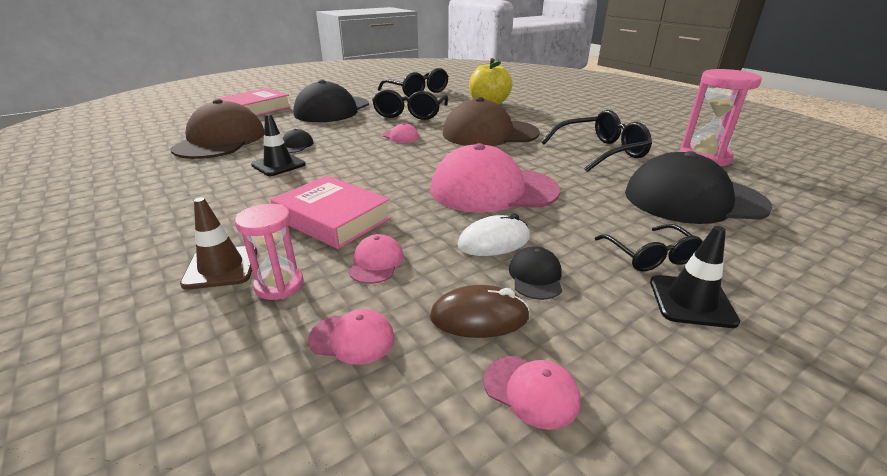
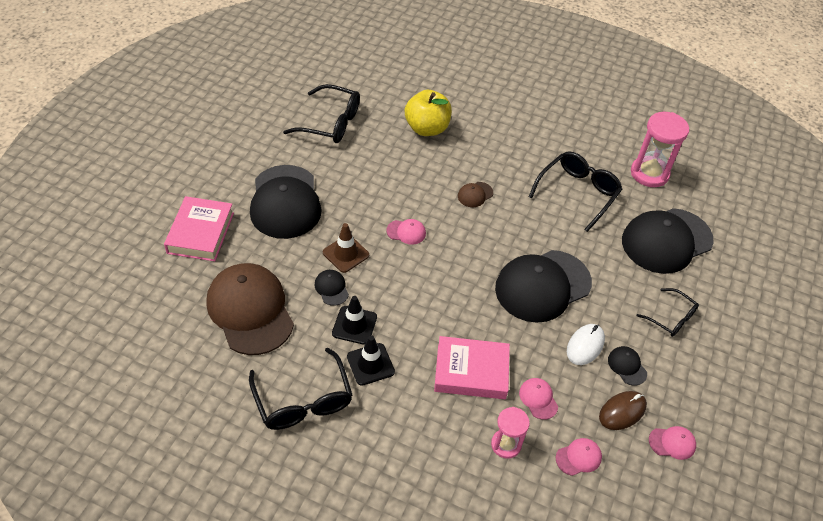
camera: 35 degrees left, 20 degrees up
brown traffic cone [180,197,257,290] -> brown traffic cone moved to [323,223,369,273]
black glasses [372,89,448,120] -> black glasses moved to [249,348,352,430]
pink cap [430,143,560,213] -> black cap [495,250,592,323]
brown cap [443,97,540,146] -> brown cap [458,182,493,207], size x0.41
black traffic cone [650,226,740,328] -> black traffic cone moved to [347,335,395,386]

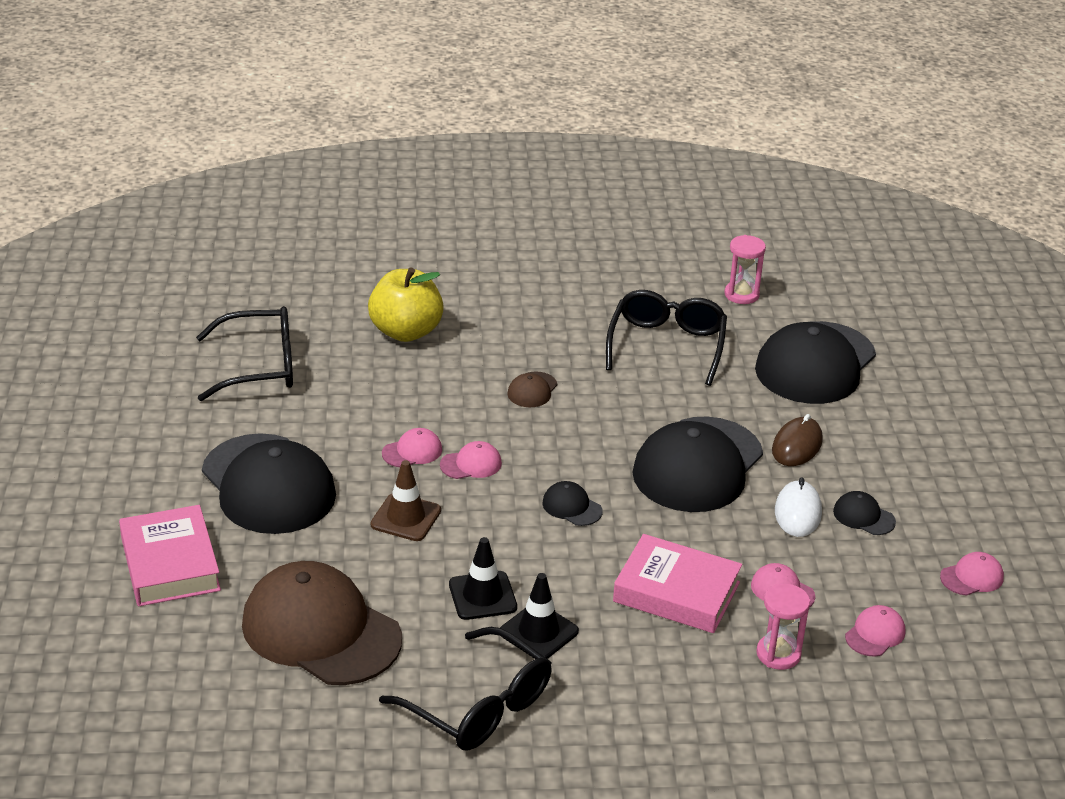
camera: 25 degrees left, 15 degrees down
black cap [315,270,349,306] -> black cap moved to [542,481,603,526]
pink book [434,336,510,399] -> pink book turned 45 degrees clockwise [613,534,742,633]
brown mouse [599,391,647,430] -> brown mouse moved to [772,414,823,466]
pink hourglass [631,112,689,187] -> pink hourglass [725,235,766,304], size x0.61
black glasses [636,288,699,337] -> none
none -> pink cap [382,428,442,467]

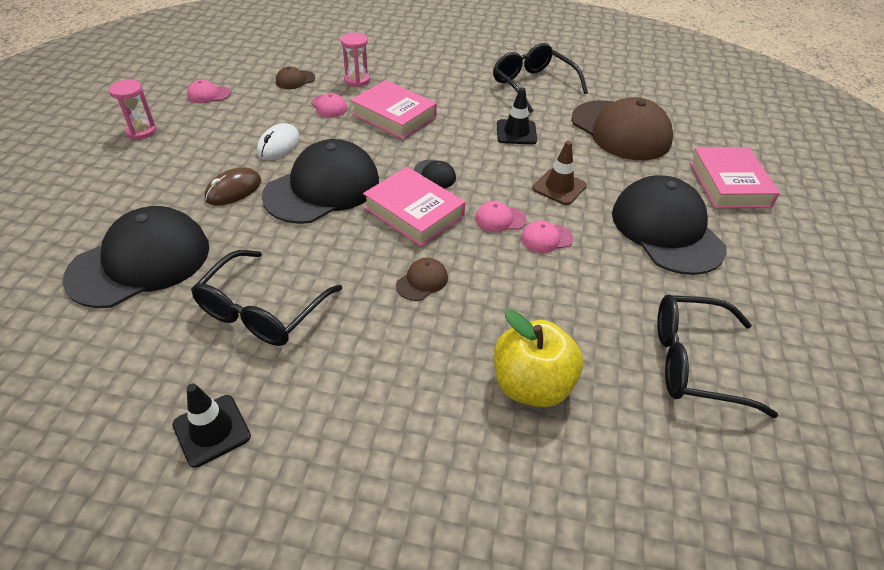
camera: 165 degrees left, 10 degrees up
black traffic cone [500,573,579,659] -> black traffic cone moved to [172,383,251,468]
pink hourglass [725,235,766,304] -> pink hourglass moved to [109,80,157,140]
black cap [833,491,896,535] -> none
pink cap [845,605,906,657] -> brown cap [276,67,315,89]
none -> pink book [363,167,465,247]

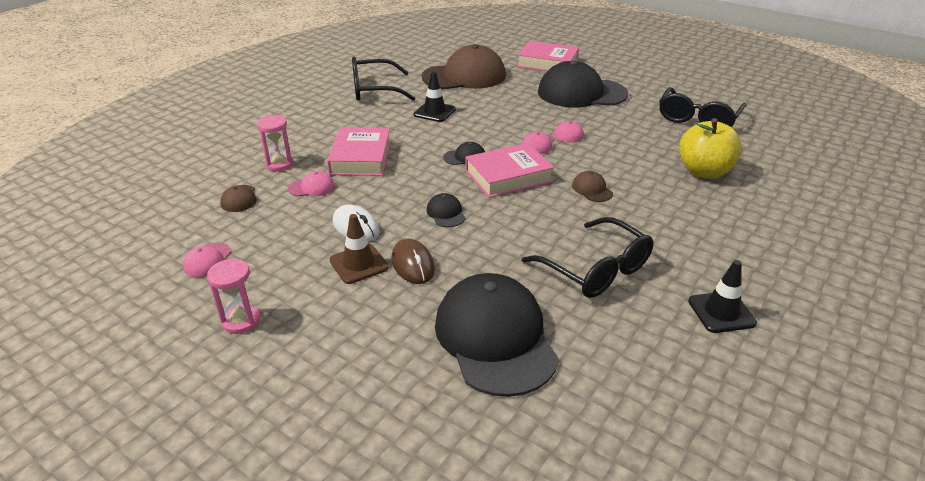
camera: 65 degrees left, 10 degrees down
black cap [262,139,379,224] -> black cap [427,193,466,227], size x0.41
pink book [351,80,437,139] -> pink book turned 60 degrees counterclockwise [327,127,391,176]
brown traffic cone [532,141,587,205] -> brown traffic cone moved to [329,214,389,284]

